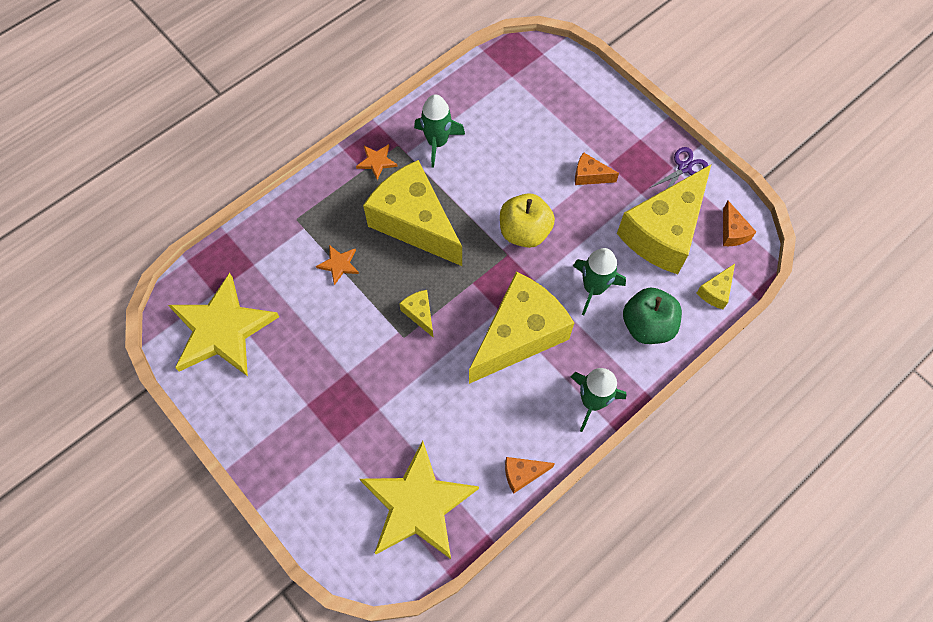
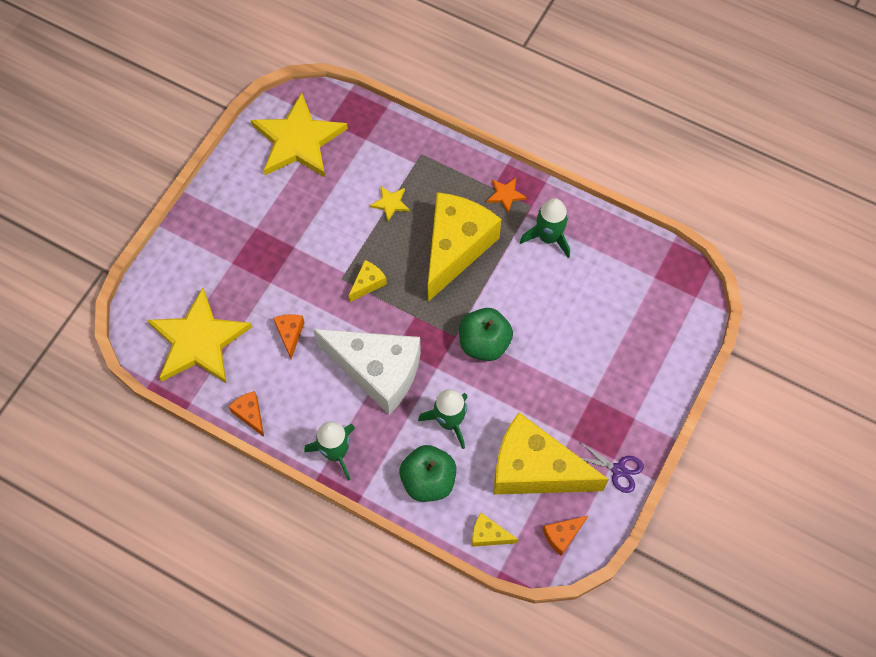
camera: 70 degrees right, 0 degrees up
orange star [316,245,359,285] -> yellow star [370,185,410,221]
yellow cheese [469,272,574,384] -> white cheese [313,329,421,415]
yellow apple [500,193,555,248] -> green apple [459,308,513,361]
orange cheese [575,152,619,185] -> orange cheese moved to [273,314,305,359]

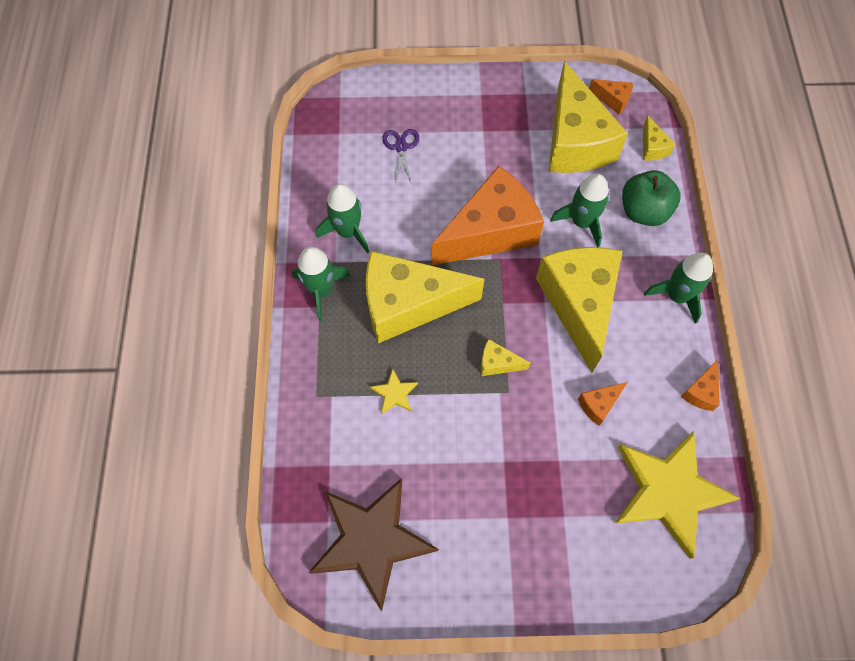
camera: 120 degrees left, 0 degrees up
yellow star [251,93,348,177] -> brown star [308,478,439,611]
white cheese [313,329,421,415] -> yellow cheese [536,247,622,373]
green apple [459,308,513,361] -> orange cheese [432,166,544,266]
orange star [487,178,527,213] -> green rocket [292,247,350,321]
purple scissors [580,442,644,493] -> purple scissors moved to [382,129,419,184]

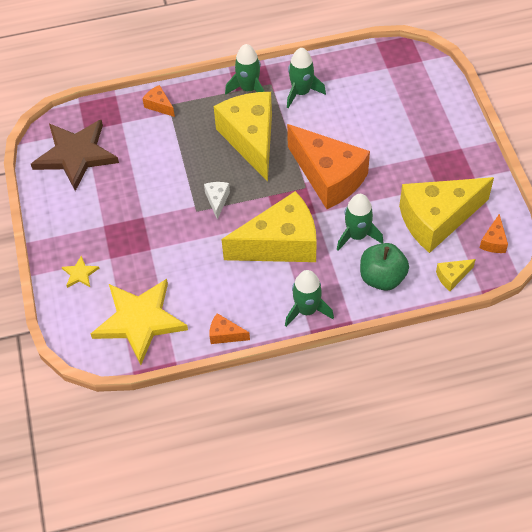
camera: 80 degrees right, 10 degrees down
yellow star [370,368,418,415] -> yellow star moved to [62,256,99,288]
purple scissors [382,129,419,184] -> none
yellow cheese [481,339,531,376] -> white cheese [204,182,230,220]
orange cheese [578,382,628,426] -> orange cheese moved to [142,85,175,117]

